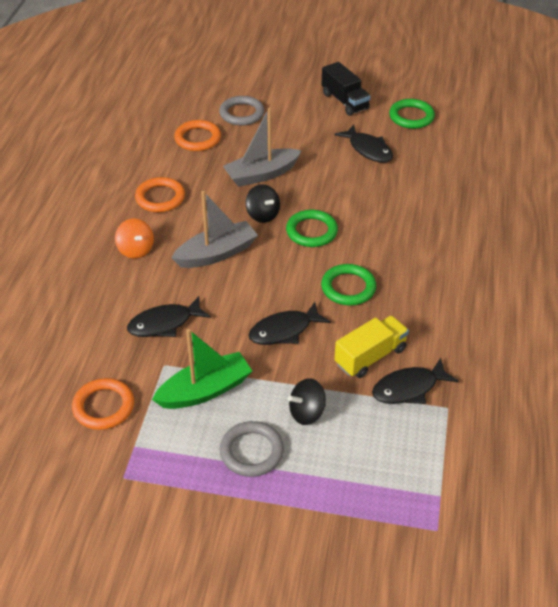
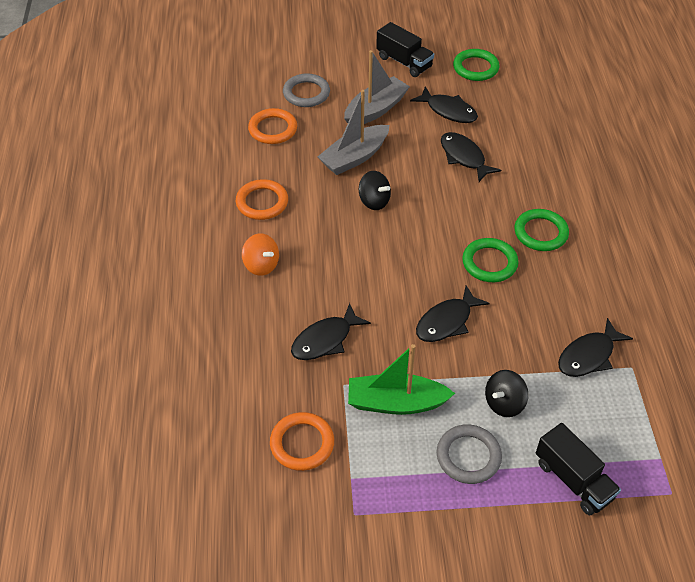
camera: 15 degrees left, 5 degrees up
green boat [152,329,252,409] -> green boat turned 135 degrees counterclockwise [348,344,455,415]
grey boat [171,191,258,268] -> grey boat moved to [344,50,410,124]
green ring [286,210,338,247] -> green ring moved to [514,209,569,251]
yellow truck [334,316,409,378] -> none
none -> black fish [441,132,501,182]
none -> black truck [536,423,621,515]

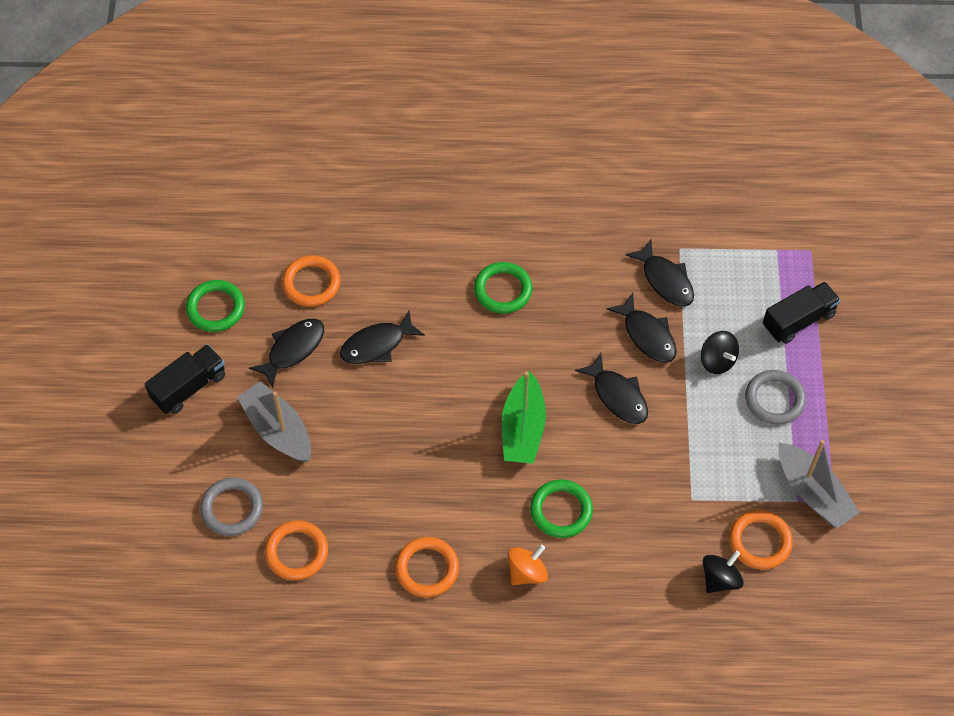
camera: 85 degrees left, 10 degrees up
black fish [291,303,371,360] -> black fish moved to [607,293,677,363]
grey boat [317,90,389,175] -> grey boat moved to [778,440,860,528]
green boat [348,344,455,415] -> green boat moved to [502,371,546,464]
black spinning top [359,171,391,210] -> black spinning top moved to [703,551,744,593]
green ring [462,238,518,282] -> green ring moved to [530,479,593,538]
none -> orange ring [282,255,341,307]

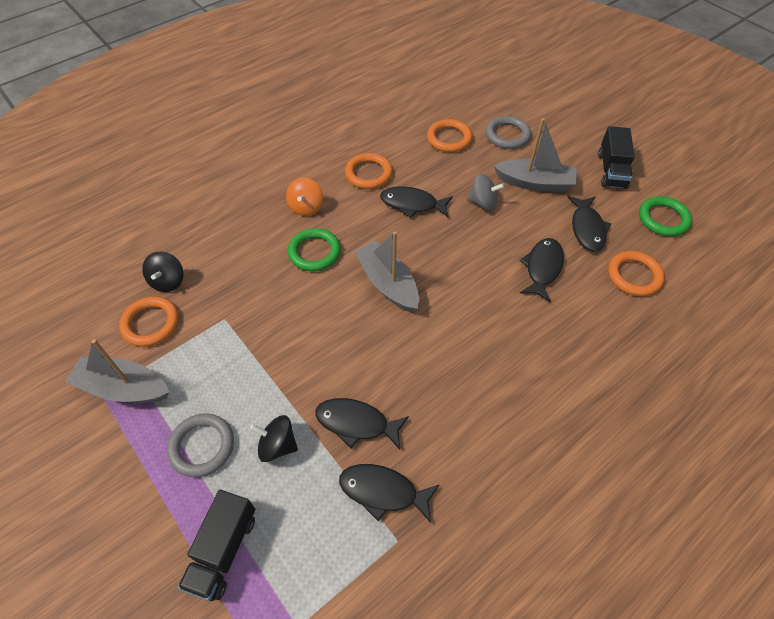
camera: 140 degrees right, 5 degrees down
green ring [474,262,532,314] -> none
green boat [502,371,546,464] -> grey boat [355,231,419,313]
black fish [575,353,648,424] -> black fish moved to [380,186,453,218]
none -> grey spinning top [468,174,505,210]

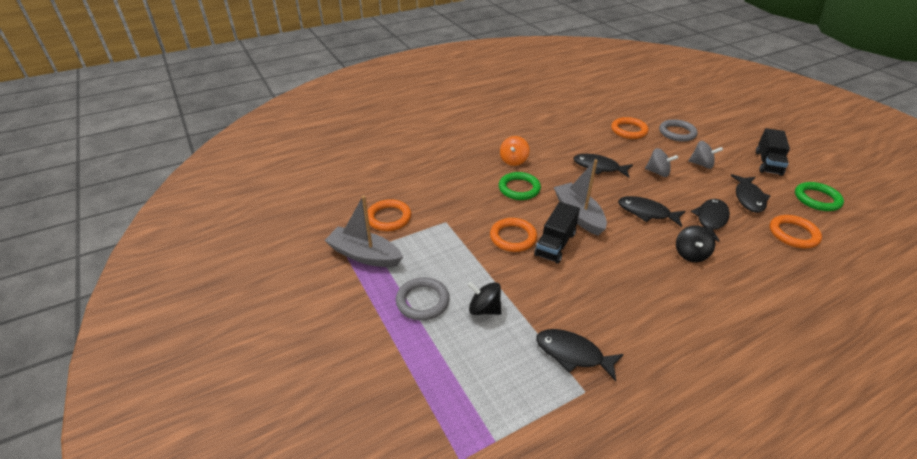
camera: 10 degrees right, 15 degrees down
black spinning top [142,251,184,292] -> black spinning top moved to [676,225,715,262]
black truck [178,490,255,601] -> black truck moved to [534,202,580,264]
black fish [315,398,409,450] -> black fish moved to [618,196,686,227]
orange ring [345,153,393,189] -> orange ring moved to [490,218,537,252]
grey boat [494,118,577,192] -> grey spinning top [689,141,723,169]

